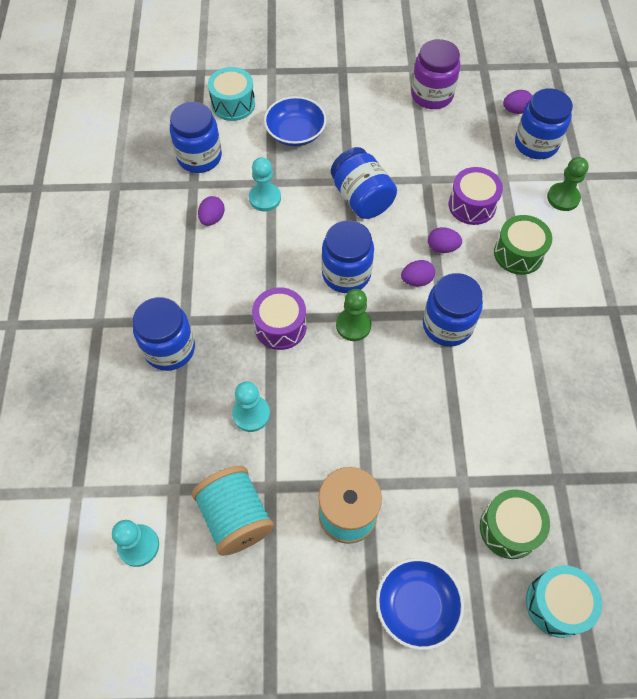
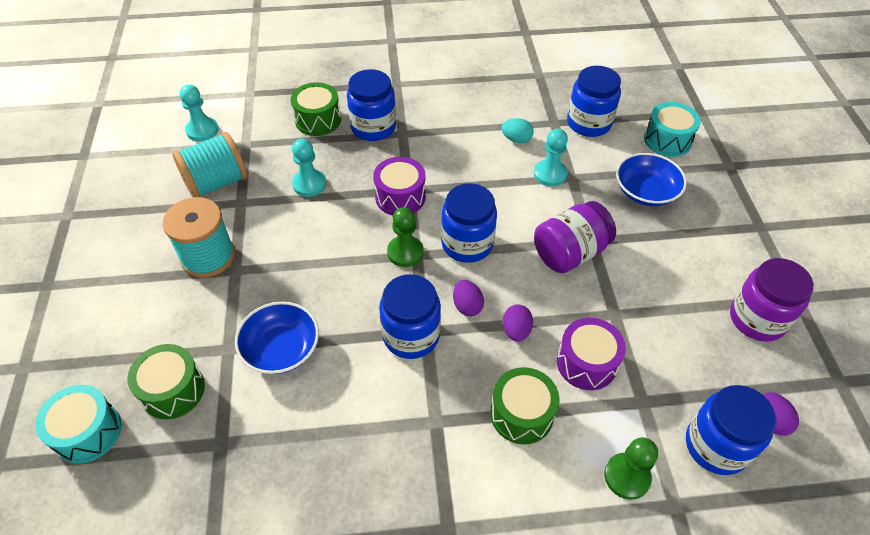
camera: 85 degrees right, 10 degrees down
purple egg [198,196,225,226] -> turquoise egg [501,118,534,143]
blue jar [331,147,397,219] -> purple jar [534,201,616,273]
blue bowl [376,558,464,650] -> blue bowl moved to [235,302,319,374]
none -> green drum [291,82,341,136]

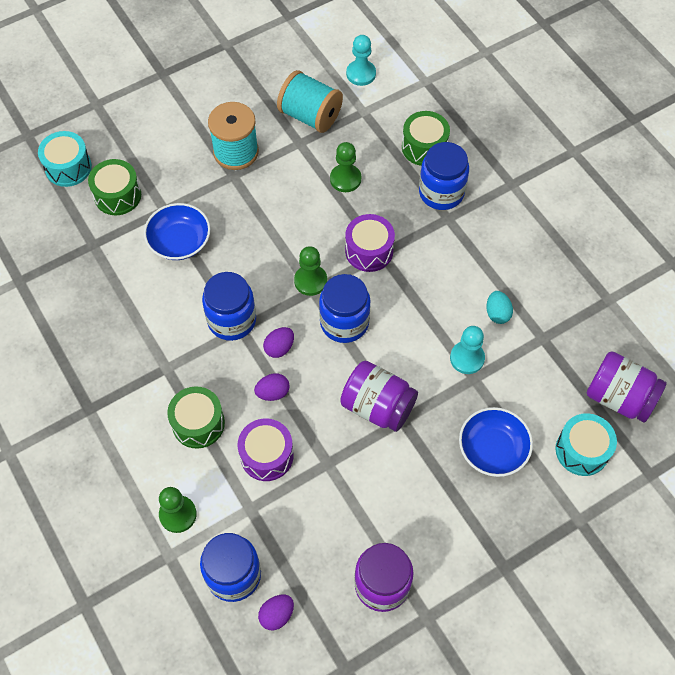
camera: 65 degrees right, 10 degrees up
turquoise pawn [292,138,327,197] -> green pawn [330,142,361,192]
blue jar [567,66,621,137] -> none
none -> purple jar [587,351,667,422]

